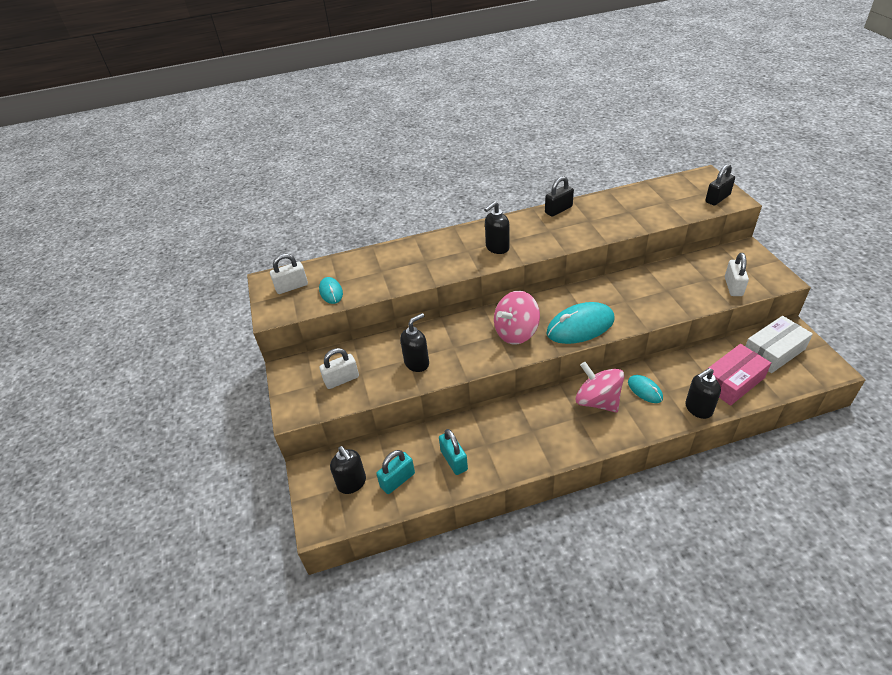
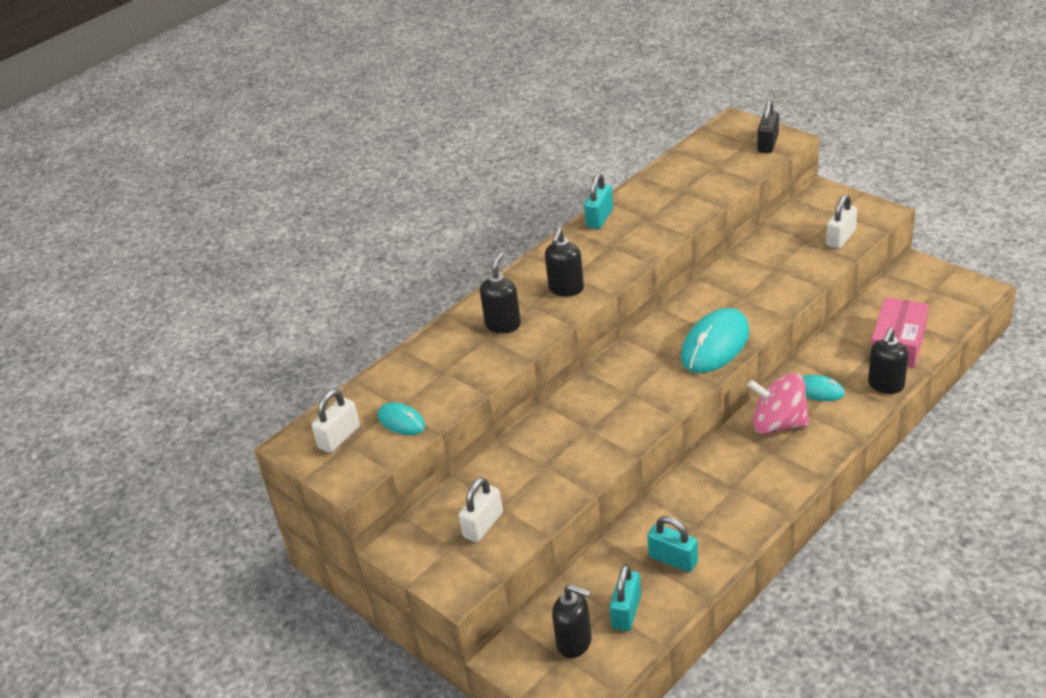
camera: 30 degrees left, 5 degrees down
black soap dispenser [400,313,429,372] -> black soap dispenser moved to [480,253,521,333]
pink spinning top [494,291,540,344] -> none
black padlock [545,176,574,217] -> turquoise padlock [584,173,613,229]
white padlock [725,253,749,296] -> white padlock turned 60 degrees clockwise [826,194,857,249]
white box [745,316,813,373] -> none

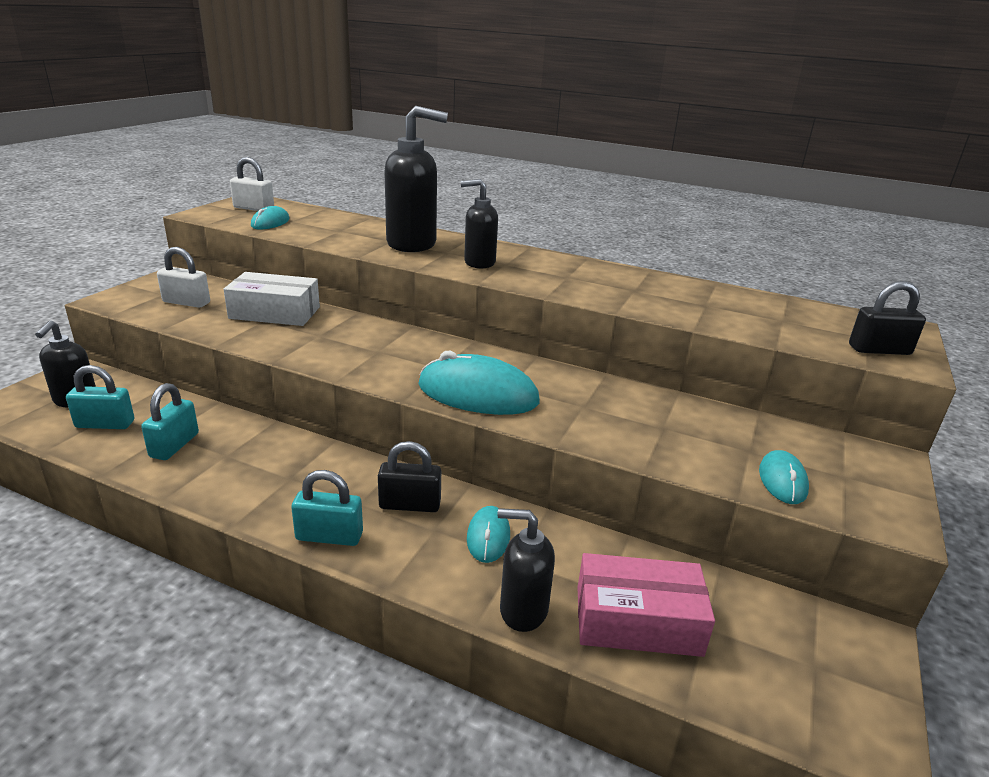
camera: 65 degrees right, 10 degrees down
black soap dispenser [480,253,521,333] -> black soap dispenser [384,106,448,252], size x1.66
turquoise padlock [584,173,613,229] -> turquoise padlock moved to [291,470,363,546]
pink spinning top [747,373,810,435] -> black padlock [378,441,441,512]
white padlock [826,194,857,249] -> turquoise mouse [759,450,809,504]
none -> white box [223,272,320,326]

